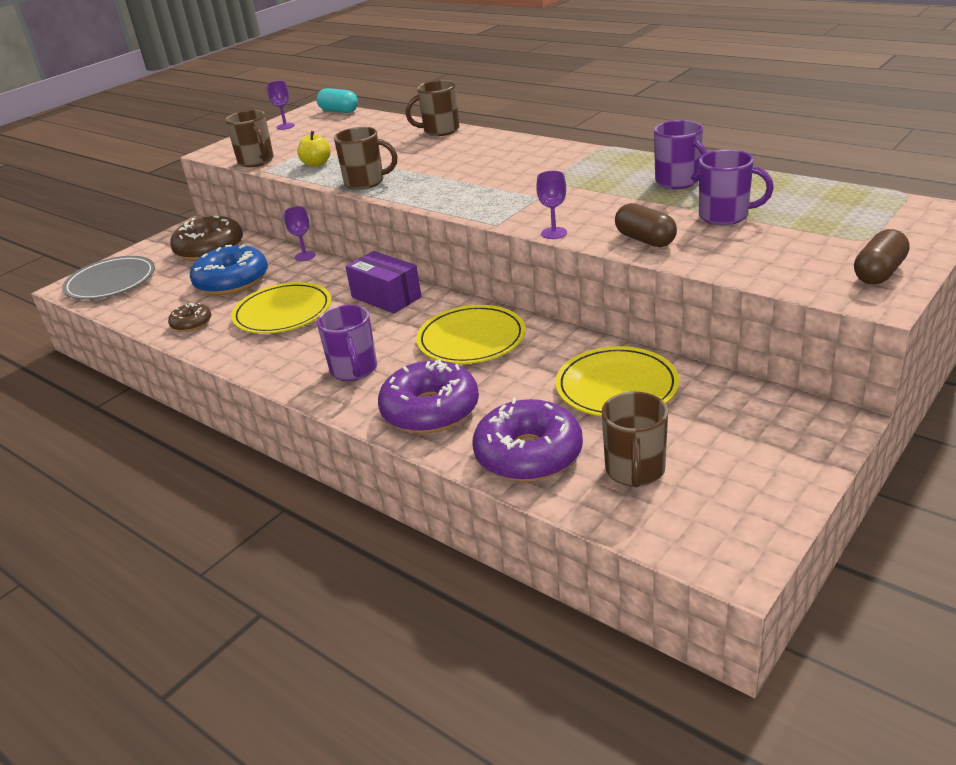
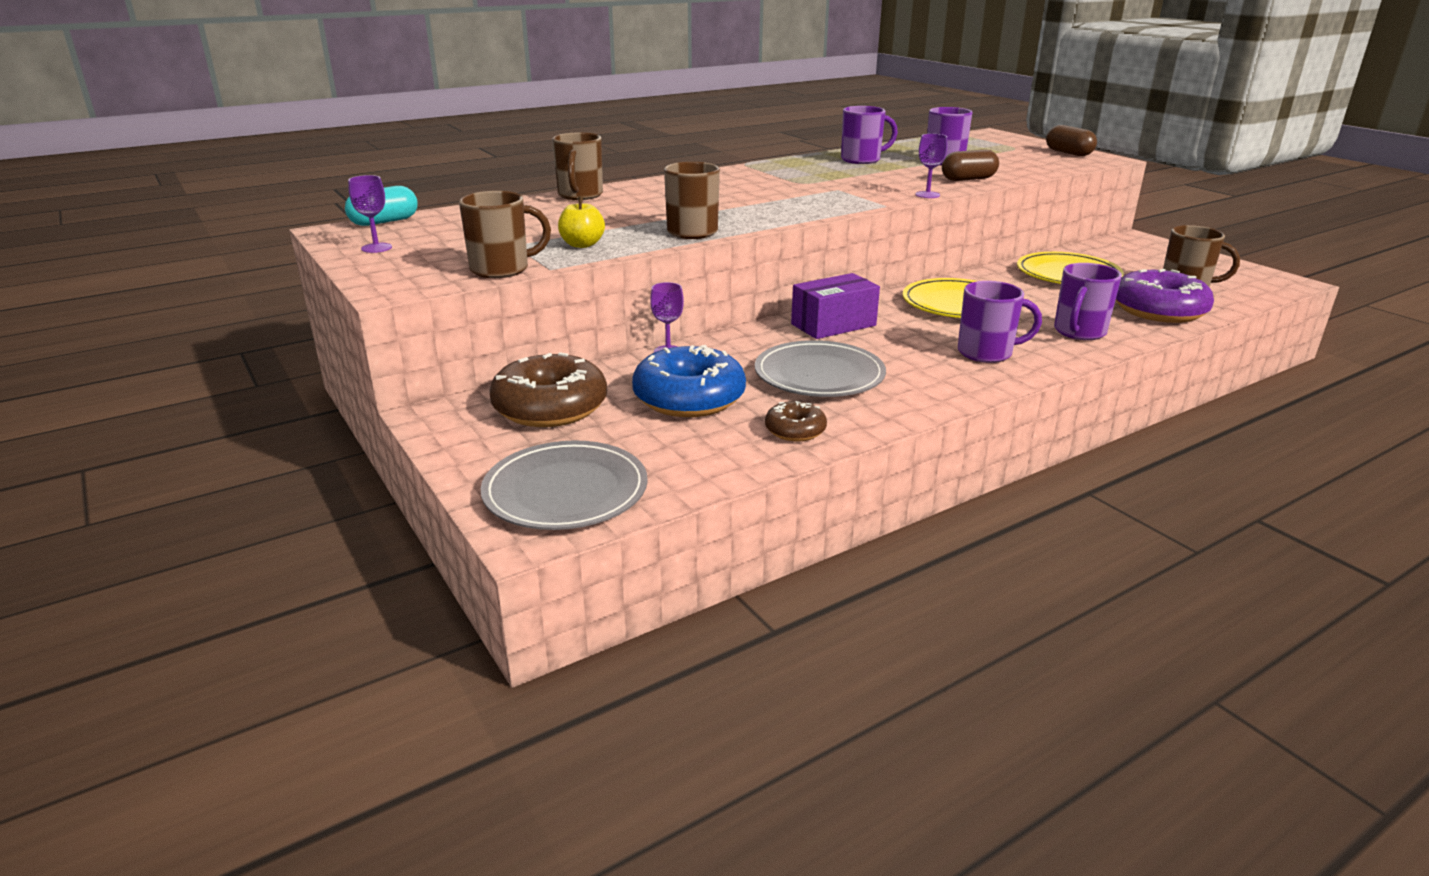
camera: 75 degrees left, 5 degrees down
yellow plate [231,282,331,334] -> grey plate [755,340,886,397]
purple donut [378,359,479,433] -> purple mug [1054,263,1122,340]

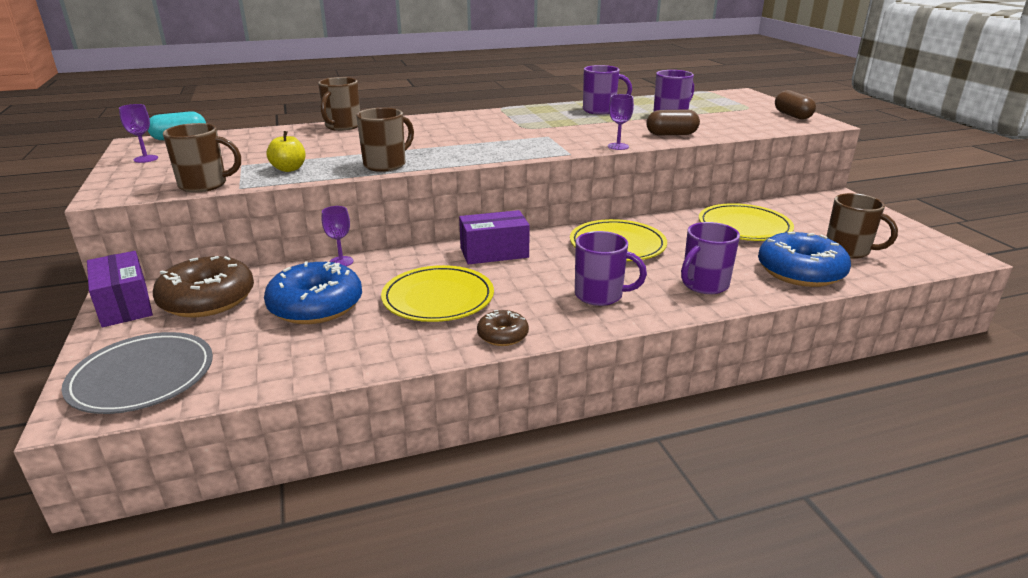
camera: 15 degrees right, 0 degrees up
grey plate [755,340,886,397] -> yellow plate [381,265,494,322]
brown donut [765,401,827,442] -> brown donut moved to [477,310,529,346]
purple donut [1116,269,1214,323] -> blue donut [758,232,851,287]
none -> purple box [87,251,153,327]

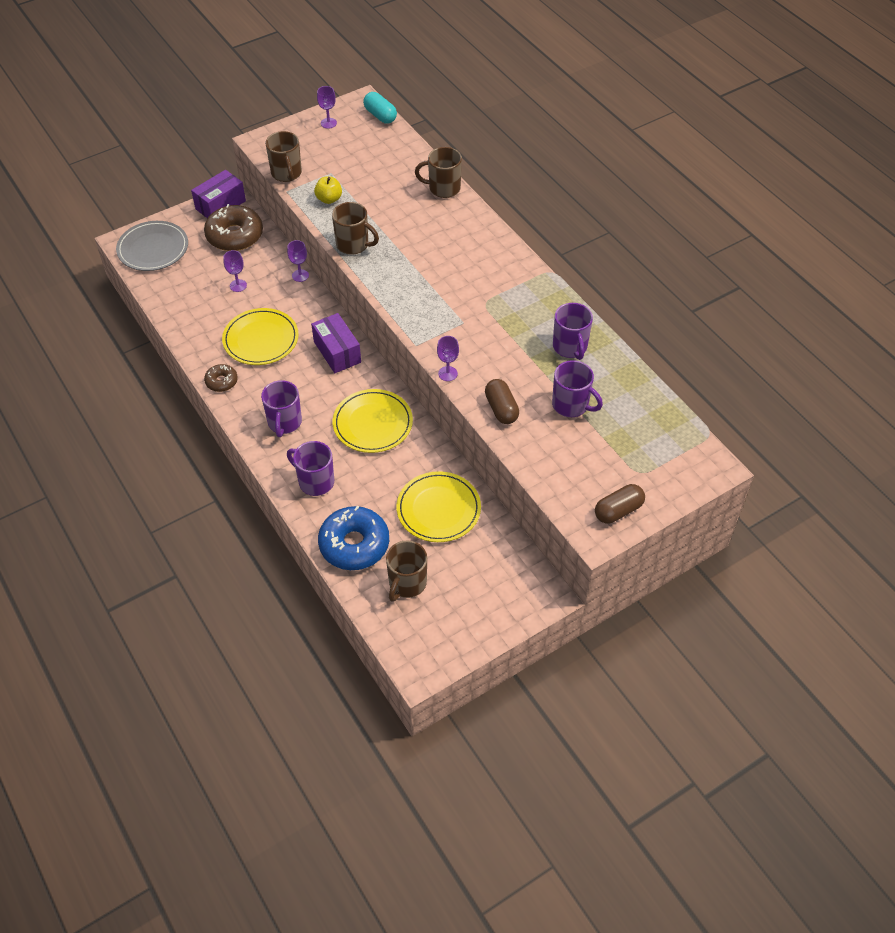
camera: 75 degrees right, 25 degrees up
blue donut [264,261,362,324] -> purple goblet [223,250,247,292]

